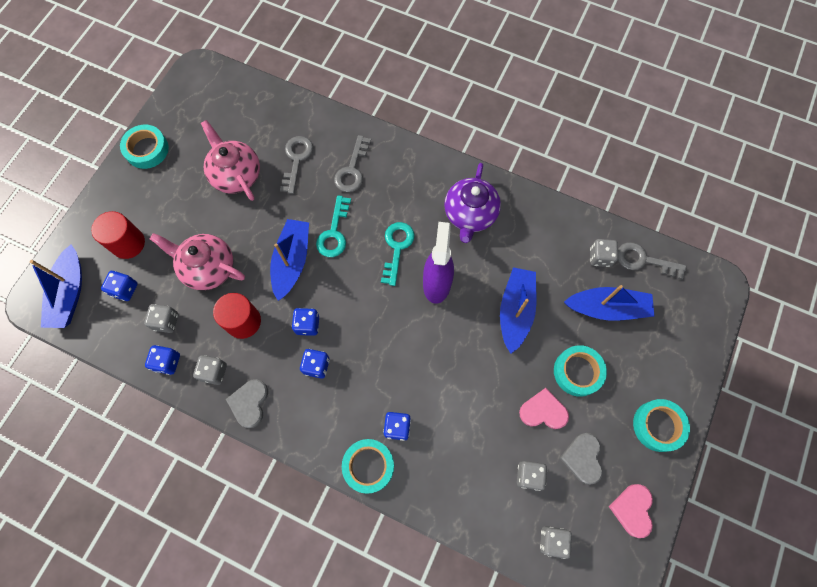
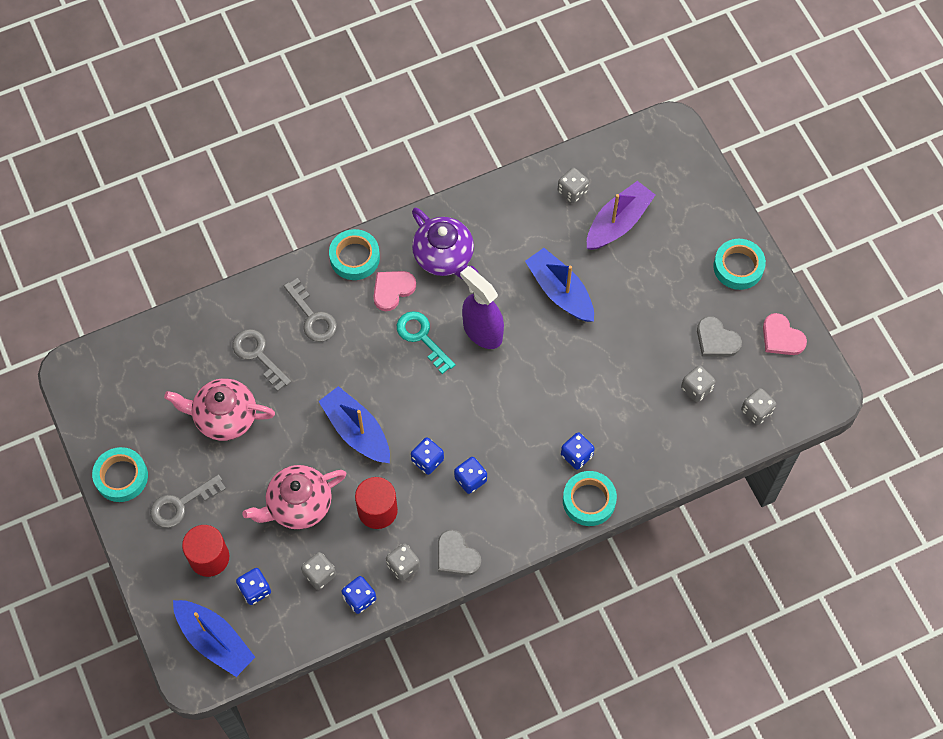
camera: 50 degrees left, 5 degrees down
turquoise key [316,195,351,257] -> none
pink heart [519,388,569,429] -> pink heart moved to [373,271,416,311]
turquoise tape [554,345,607,397] -> turquoise tape moved to [329,229,380,280]
blue boat [564,285,655,321] -> purple boat [587,181,655,250]
grey key [618,242,686,279] -> grey key moved to [150,474,226,528]

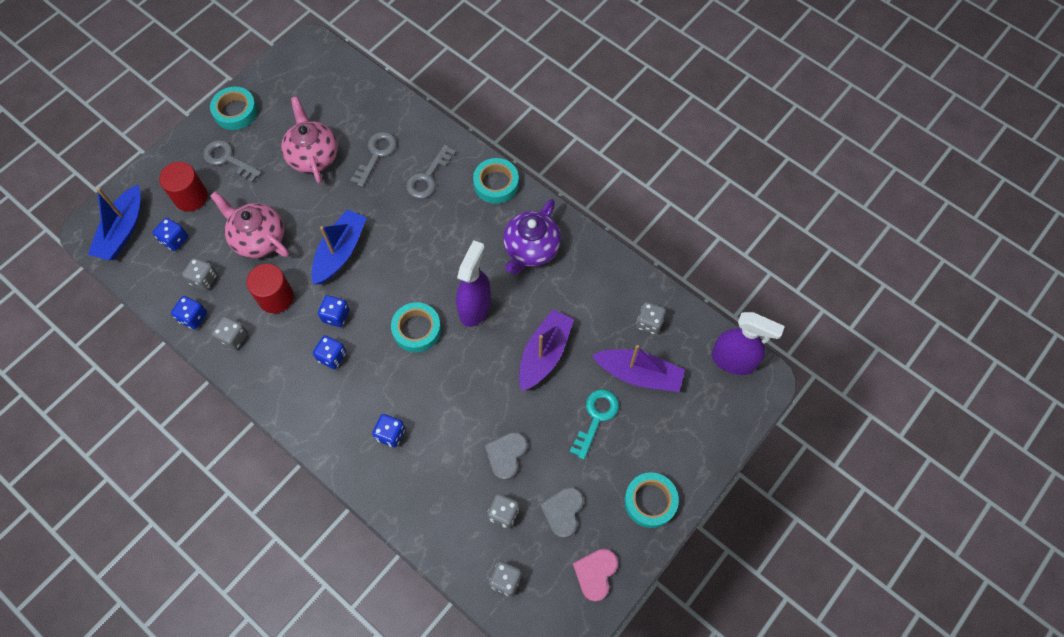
camera: 65 degrees right, 0 degrees up
pink heart [373,271,416,311] -> none
turquoise key [397,311,455,374] -> turquoise key moved to [570,389,619,460]
grey heart [438,530,481,576] -> grey heart moved to [485,432,528,481]
blue boat [525,248,594,322] -> purple boat [519,309,574,391]
turquoise tape [563,471,617,526] -> turquoise tape moved to [391,302,441,352]
none -> purple spray bottle [712,312,785,375]

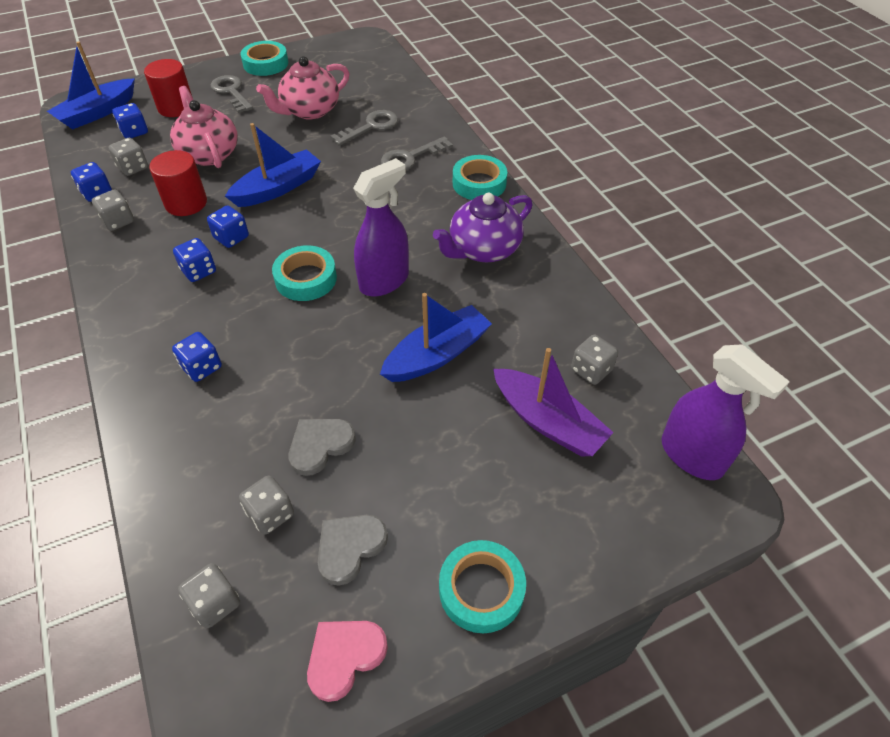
camera: 25 degrees right, 15 degrees down
pink teapot [281,97,338,184] -> pink teapot turned 135 degrees counterclockwise [256,56,350,120]
purple boat [519,309,574,391] -> blue boat [380,293,492,382]
turquoise key [570,389,619,460] -> none

